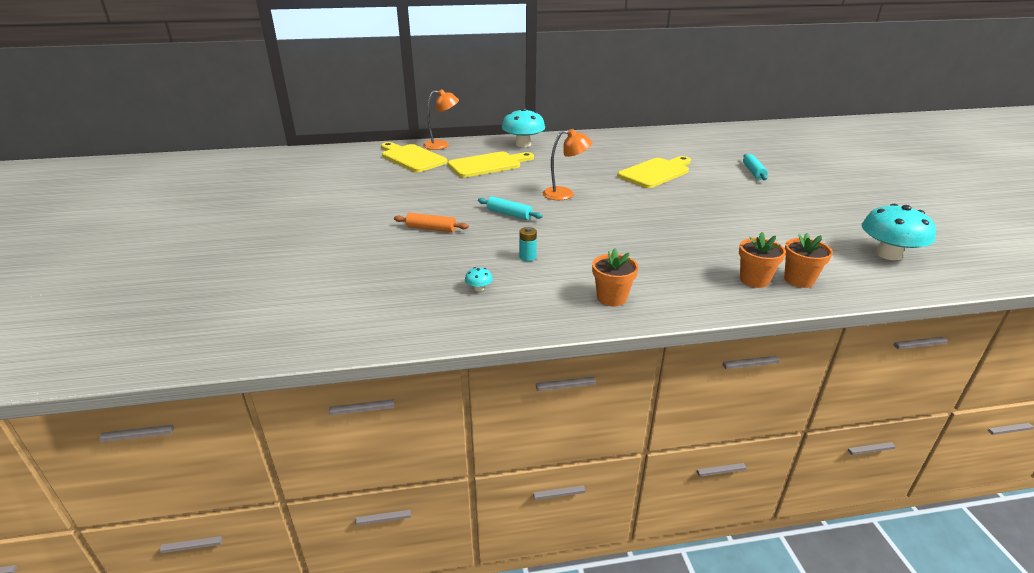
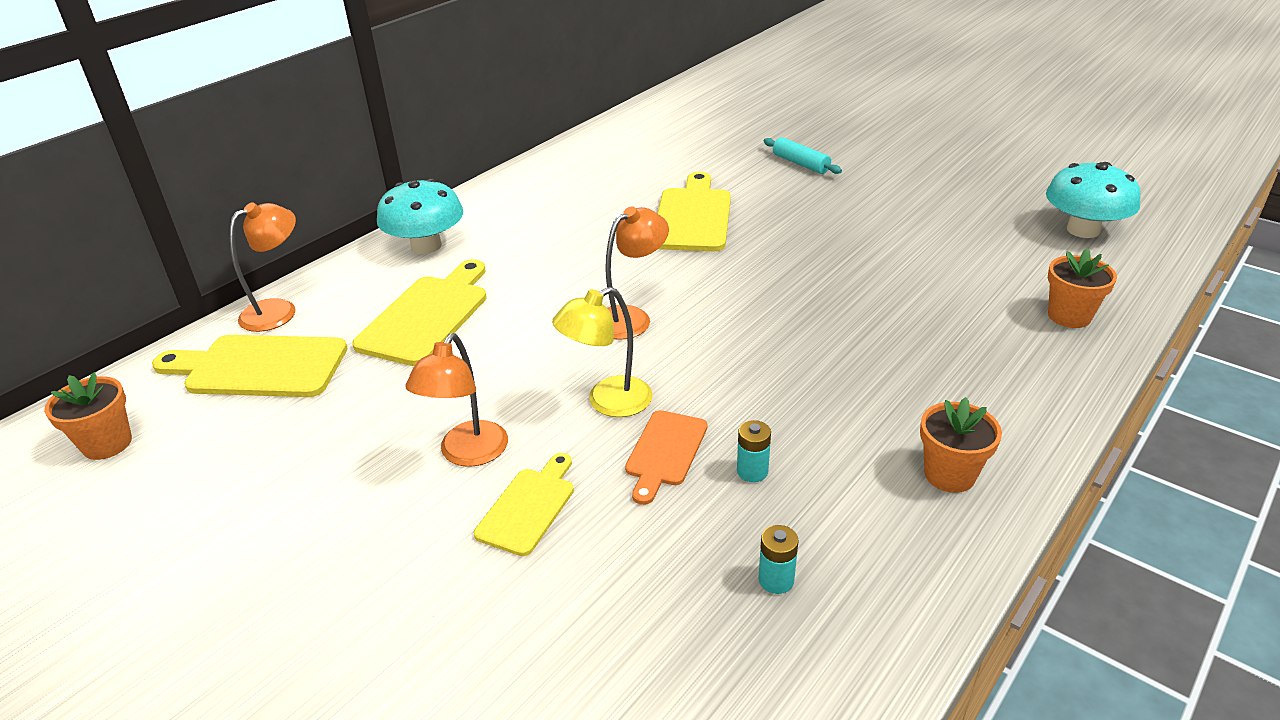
camera: 40 degrees left, 5 degrees up
orange rolling pin [394,213,469,232] -> yellow cutting board [474,453,574,556]
turquoise mushroom [465,267,493,292] -> turquoise battery [758,525,799,594]
turquoise rolling pin [478,196,543,220] -> yellow lamp [552,287,653,417]
orange flower pot [739,232,786,288] -> orange flower pot moved to [44,372,132,460]
none -> orange lamp [406,333,508,467]
none -> orange cutting board [625,410,707,505]

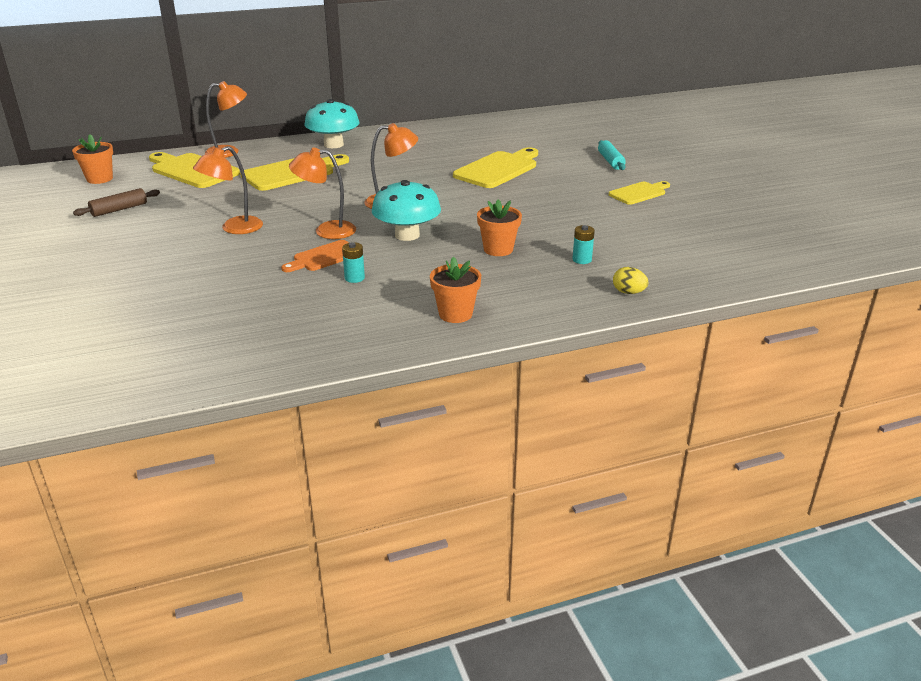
camera: 30 degrees right, 5 degrees down
yellow cutting board [474,453,574,556] -> yellow cutting board moved to [609,181,670,205]
yellow lamp [552,287,653,417] -> orange lamp [289,147,356,239]
turquoise battery [758,525,799,594] -> turquoise battery moved to [572,225,595,264]
turquoise mushroom [1046,162,1141,238] -> turquoise mushroom moved to [372,180,441,241]
orange flower pot [1048,248,1117,328] -> orange flower pot moved to [477,199,522,256]
none -> brown rolling pin [73,188,160,217]
none -> yellow egg [613,267,649,294]

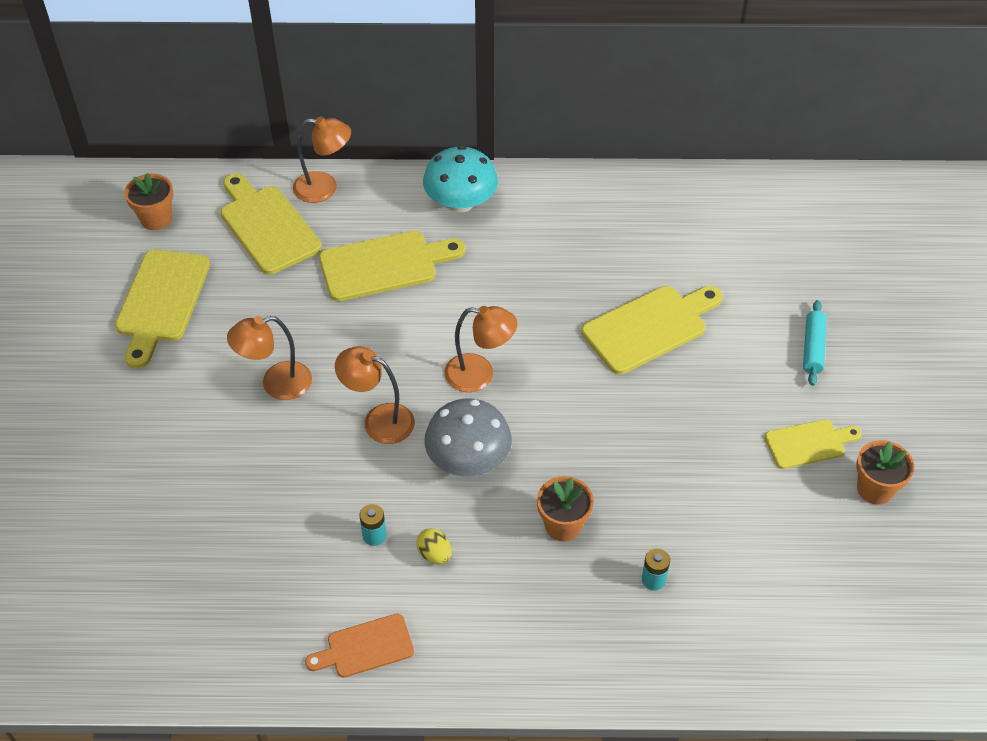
camera: 20 degrees right, 20 degrees up
brown rolling pin [73,188,160,217] -> yellow cutting board [115,250,210,368]
orange cutting board [281,240,349,272] -> orange cutting board moved to [305,614,414,678]
turquoise mushroom [372,180,441,241] -> grey mushroom [425,399,512,476]
orange flower pot [430,257,481,323] -> orange flower pot moved to [856,440,914,505]
yellow egg [613,267,649,294] -> yellow egg moved to [416,528,452,565]

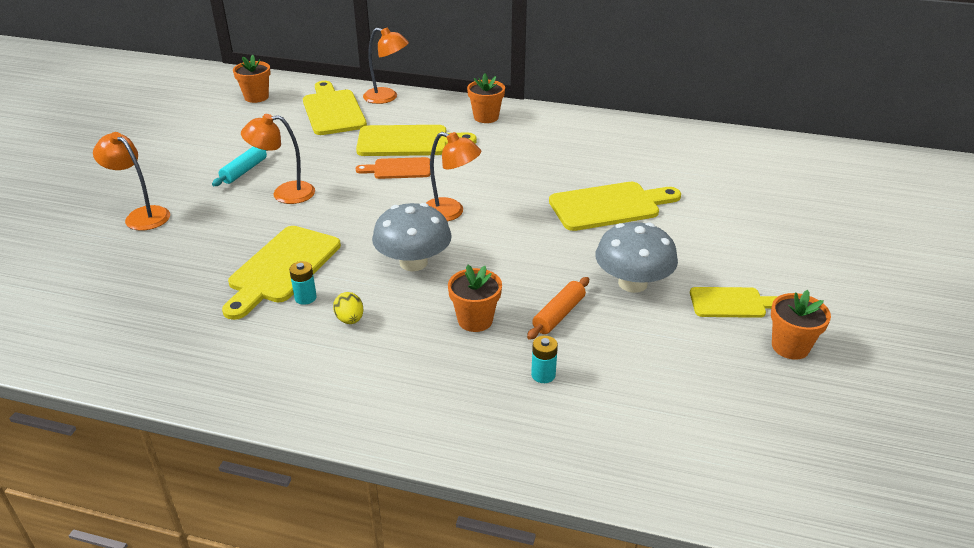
camera: 15 degrees right, 15 degrees down
yellow cutting board [115,250,210,368] -> yellow cutting board moved to [222,226,341,320]
orange cutting board [305,614,414,678] -> orange cutting board moved to [355,157,430,179]
orange lamp [335,346,415,444] -> orange lamp moved to [93,132,170,231]
turquoise mushroom [423,146,498,212] -> orange flower pot [467,73,505,123]
turquoise rolling pin [803,300,827,386] -> turquoise rolling pin moved to [212,146,268,186]
none -> orange rolling pin [527,277,589,340]
none -> grey mushroom [595,222,678,293]

